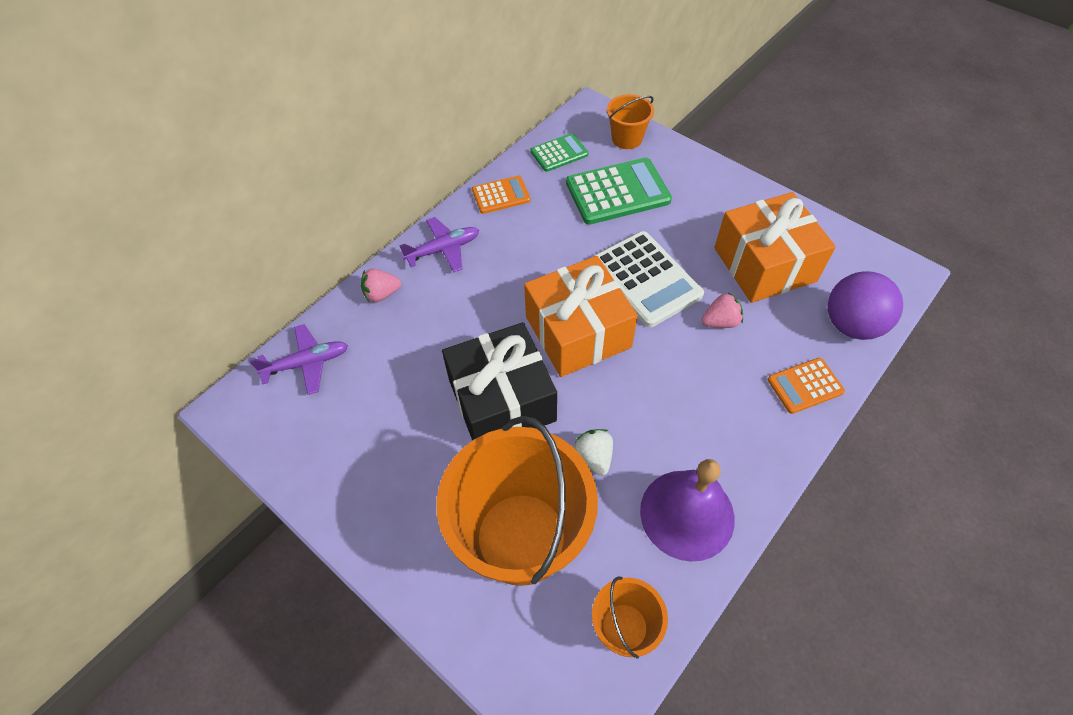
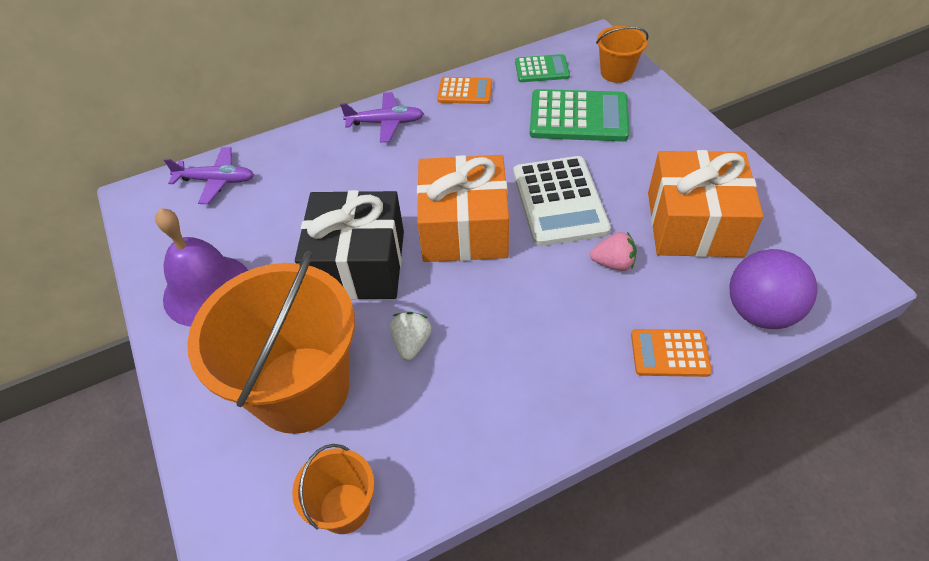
camera: 25 degrees right, 5 degrees down
pink strawberry [361,269,401,302] -> none
purple bell [640,459,735,562] -> purple bell moved to [155,208,248,326]

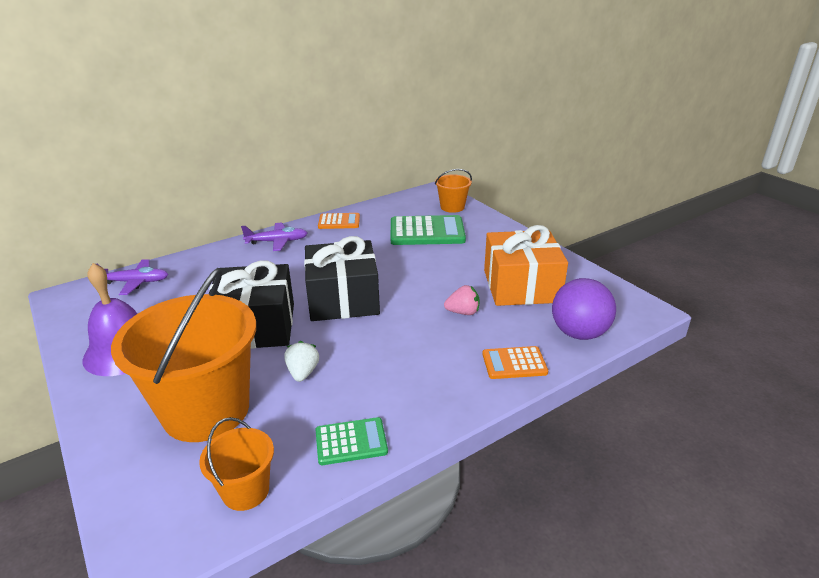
camera: 10 degrees left, 20 degrees down
orange gift [417,155,509,262] -> black gift [304,236,380,321]
white calculator [513,156,611,246] -> none
green calculator [515,54,570,82] -> green calculator moved to [315,417,388,465]

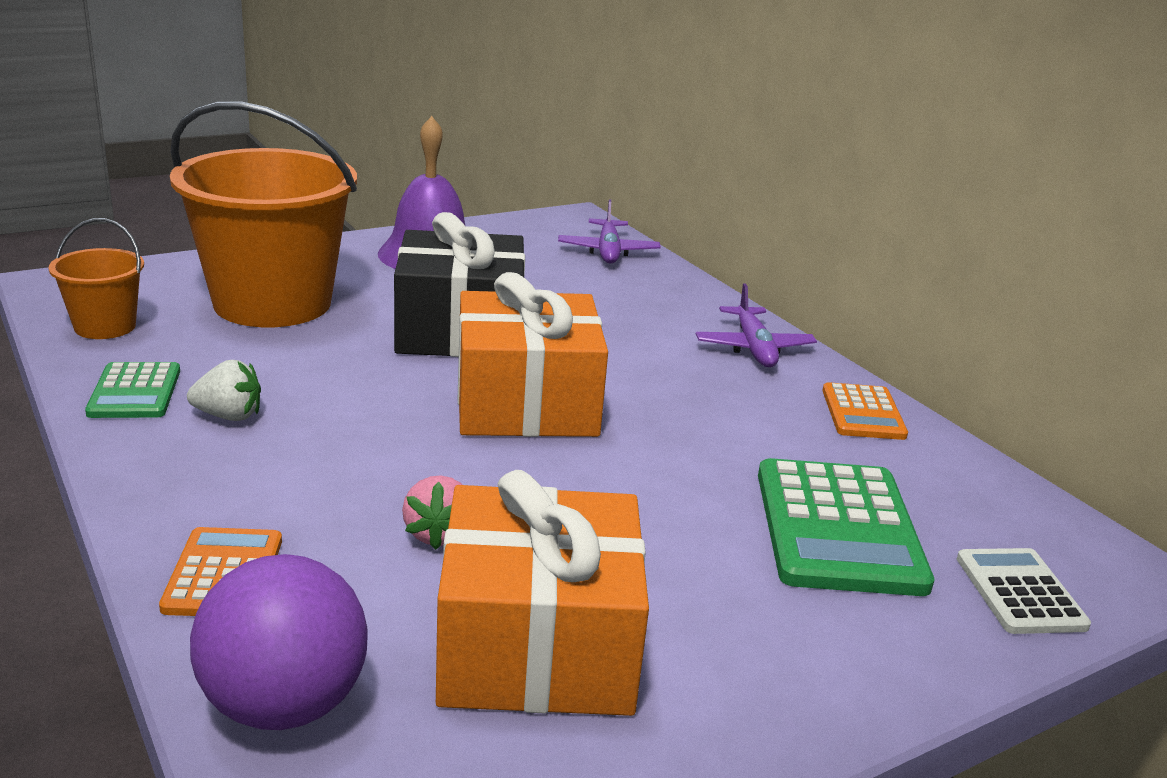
camera: 90 degrees right, 5 degrees down
white strawberry [284,341,319,382] -> white strawberry moved to [187,360,261,421]
black gift [304,236,380,321] -> orange gift [458,272,608,437]
orange bucket [435,169,472,213] -> white calculator [957,548,1091,634]

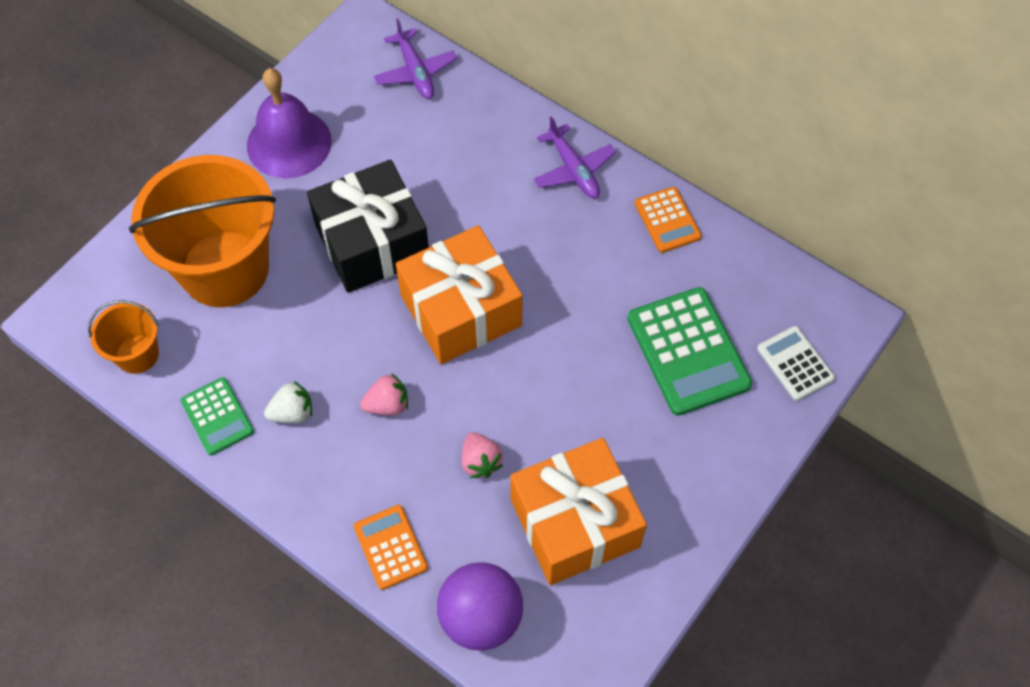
camera: 20 degrees left, 35 degrees up
none -> pink strawberry [360,373,408,415]

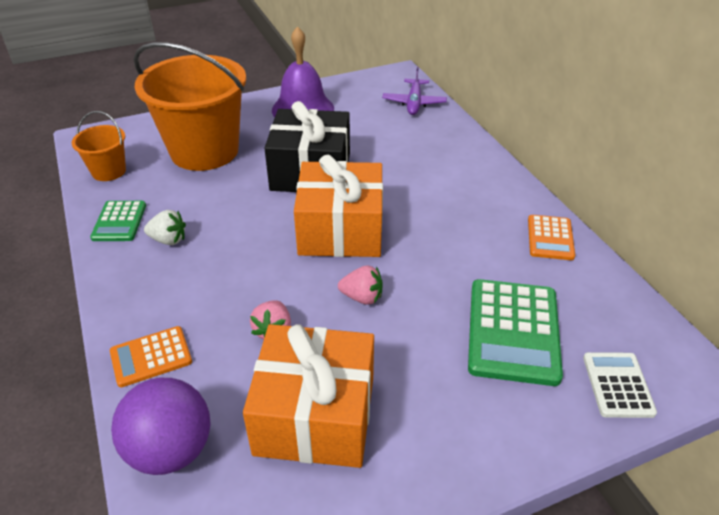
camera: 30 degrees right, 20 degrees down
orange calculator [354,505,428,590] -> orange calculator turned 120 degrees counterclockwise [110,326,192,387]
pink strawberry [360,373,408,415] -> pink strawberry moved to [338,266,383,304]
purple plane [533,116,616,198] -> none

